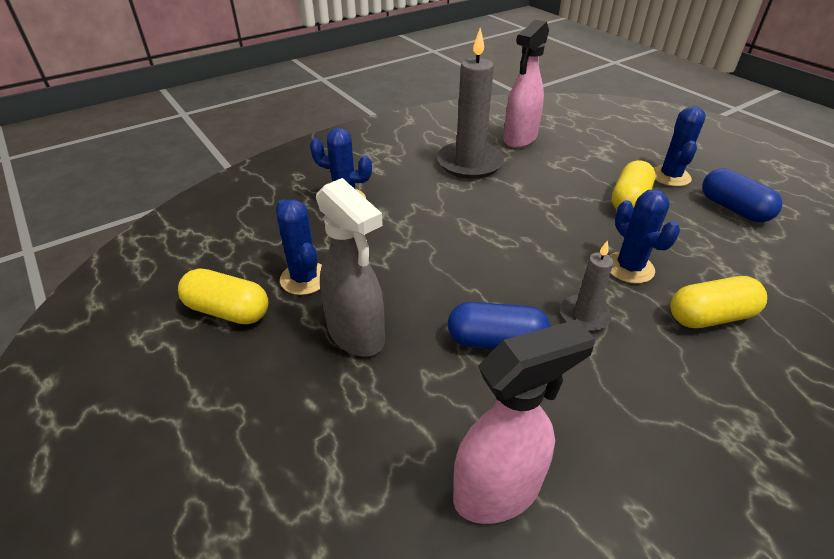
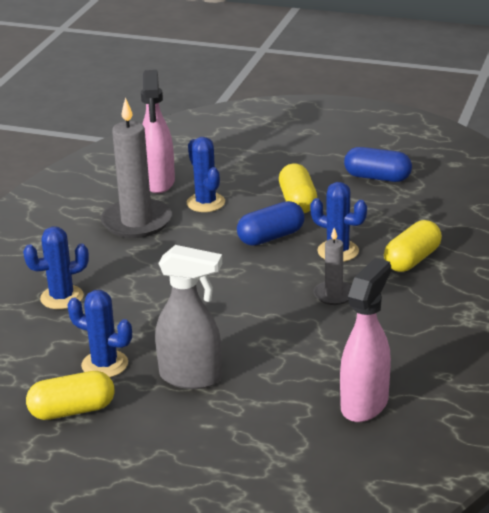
camera: 35 degrees left, 10 degrees down
blue capsule [448,302,551,349] -> blue capsule moved to [237,201,304,246]
blue cactus [654,106,706,187] -> blue cactus moved to [187,137,225,212]

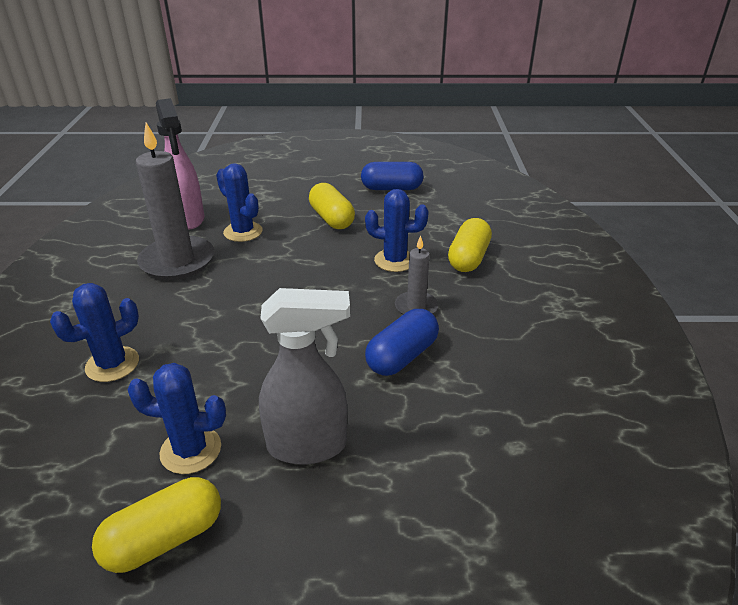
camera: 20 degrees left, 5 degrees up
blue capsule [237,201,304,246] -> blue capsule moved to [365,309,439,376]
pink spray bottle [340,258,391,422] -> none

